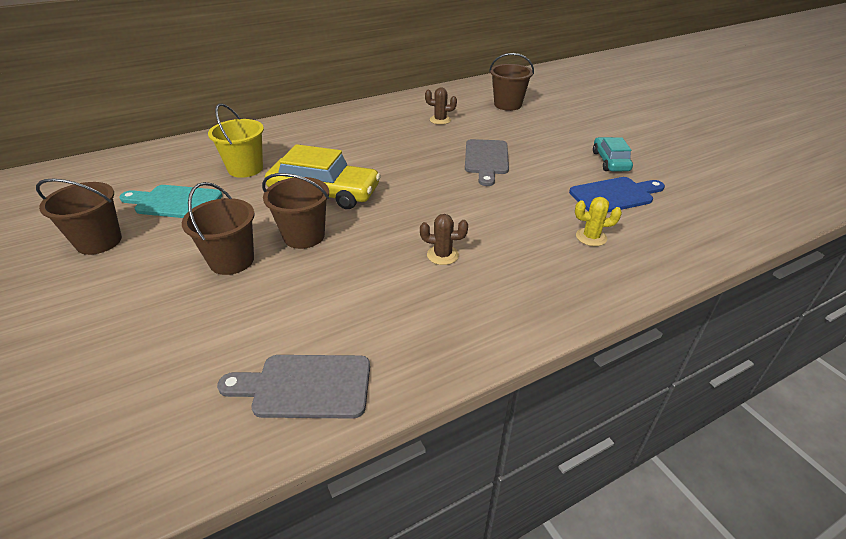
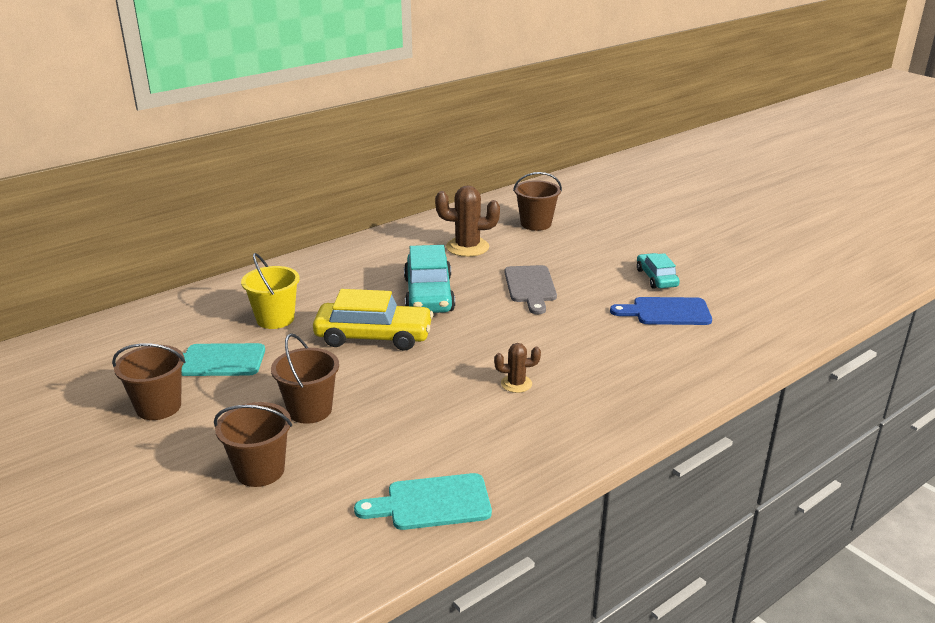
camera: 10 degrees left, 10 degrees down
grey cutting board [217,355,370,419] -> turquoise cutting board [354,473,492,530]
brown bucket [262,173,329,249] -> brown bucket moved to [214,402,292,487]
brown cactus [425,87,457,125] -> brown cactus [435,185,500,257], size x1.80
blue cutting board [569,177,665,213] -> blue cutting board turned 150 degrees counterclockwise [610,297,712,325]
yellow cactus [575,197,622,246] -> none
none -> turquoise car [404,245,455,313]

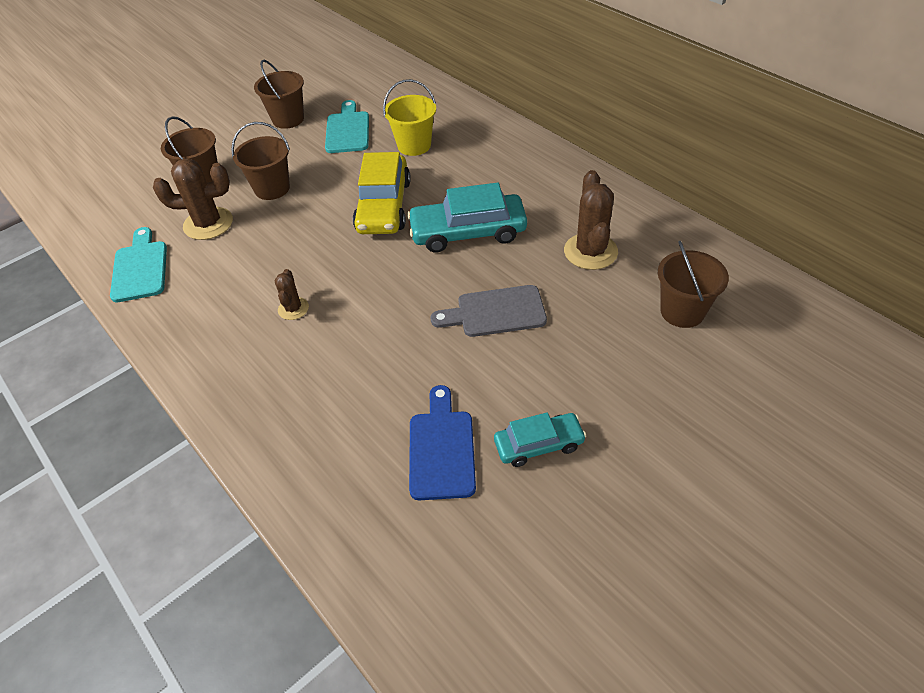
camera: 90 degrees right, 20 degrees up
none -> brown cactus [153,159,233,240]

